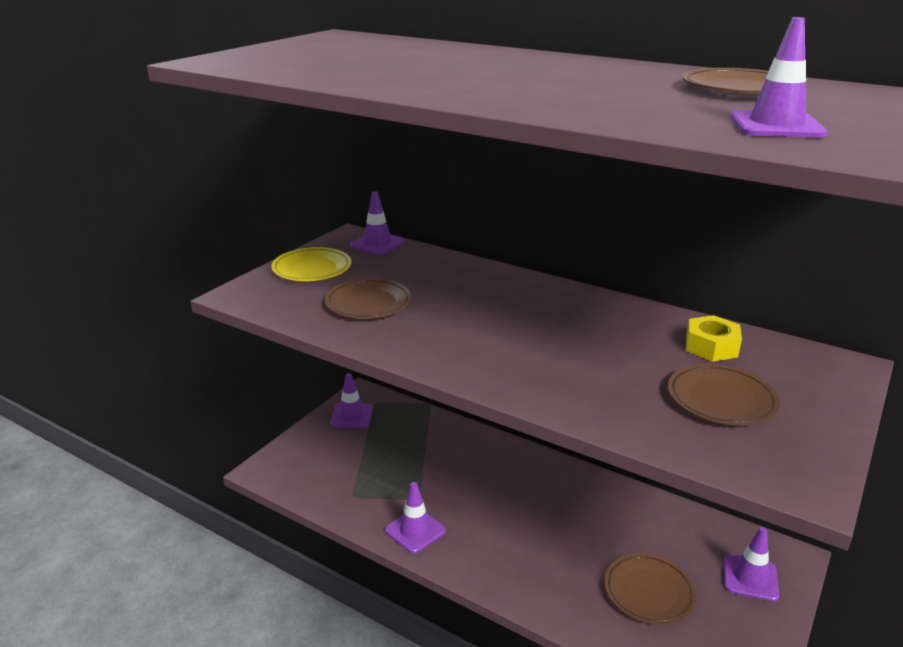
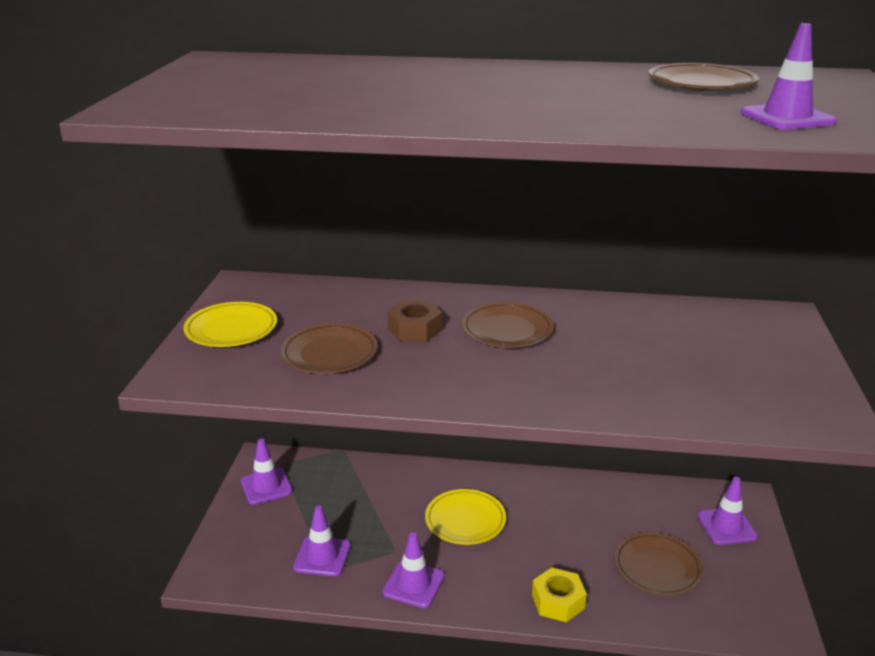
camera: 25 degrees left, 0 degrees up
purple traffic cone [350,191,405,255] -> purple traffic cone moved to [293,505,351,576]
brown plate [668,364,780,426] -> brown plate moved to [462,302,554,348]
yellow nut [686,315,742,362] -> yellow nut moved to [532,567,587,622]
none -> brown nut [387,300,442,342]
none -> yellow plate [425,489,506,545]

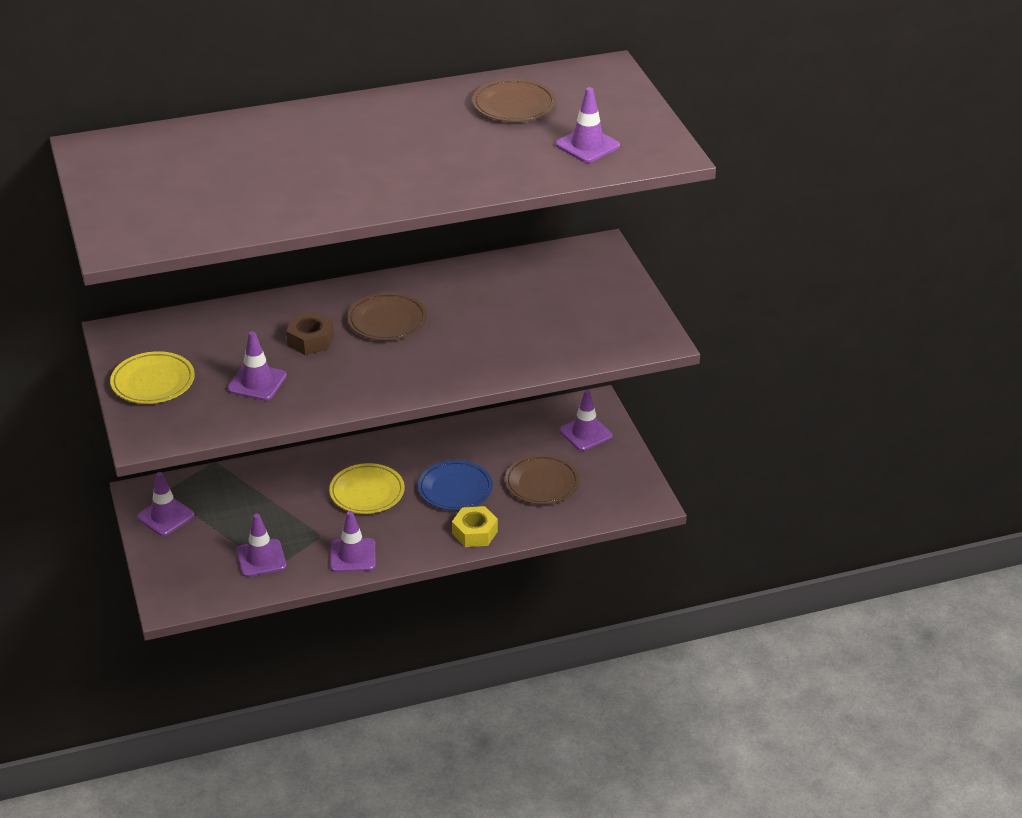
camera: 25 degrees left, 10 degrees up
brown plate [281,324,378,373] -> purple traffic cone [227,331,287,401]
none -> blue plate [418,460,493,511]

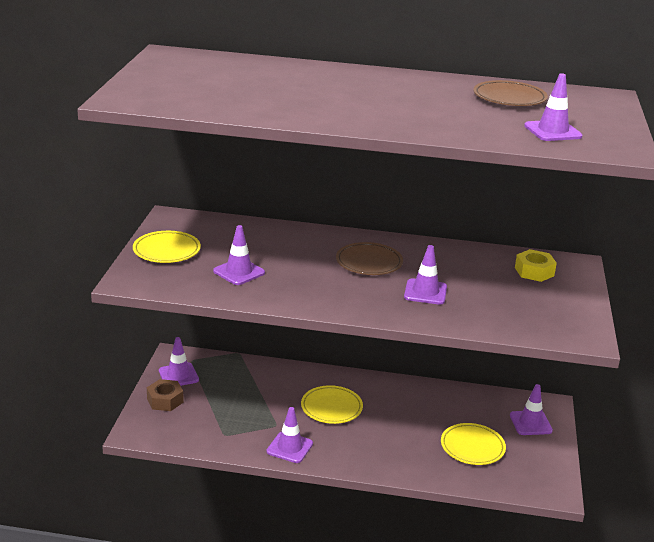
camera: 25 degrees right, 10 degrees down
purple traffic cone [236,514,287,577] -> purple traffic cone moved to [404,245,447,305]
brown nut [286,312,334,355] -> brown nut moved to [147,379,184,411]
blue plate [418,460,493,511] -> none
yellow nut [452,506,498,547] -> yellow nut moved to [515,249,557,282]
brown plate [505,455,580,505] -> yellow plate [441,423,506,465]

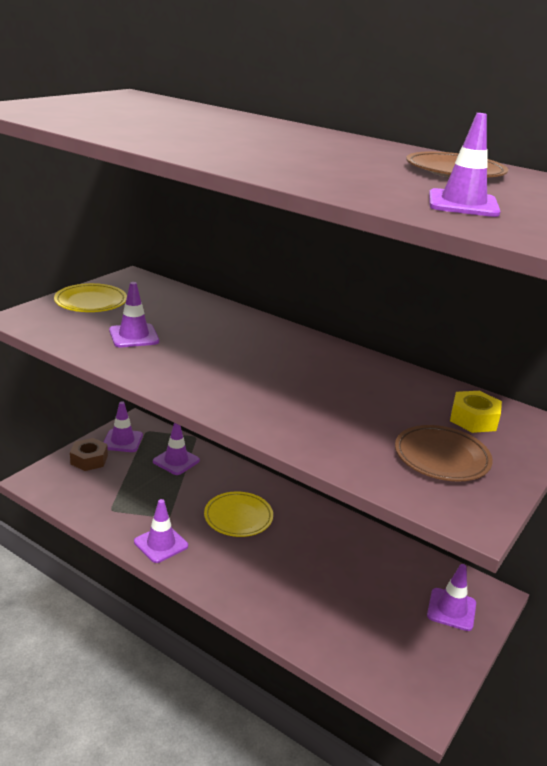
camera: 25 degrees right, 0 degrees up
brown plate [336,242,403,275] -> brown plate moved to [395,425,493,481]
purple traffic cone [404,245,447,305] -> purple traffic cone moved to [153,423,200,475]
yellow plate [441,423,506,465] -> none

